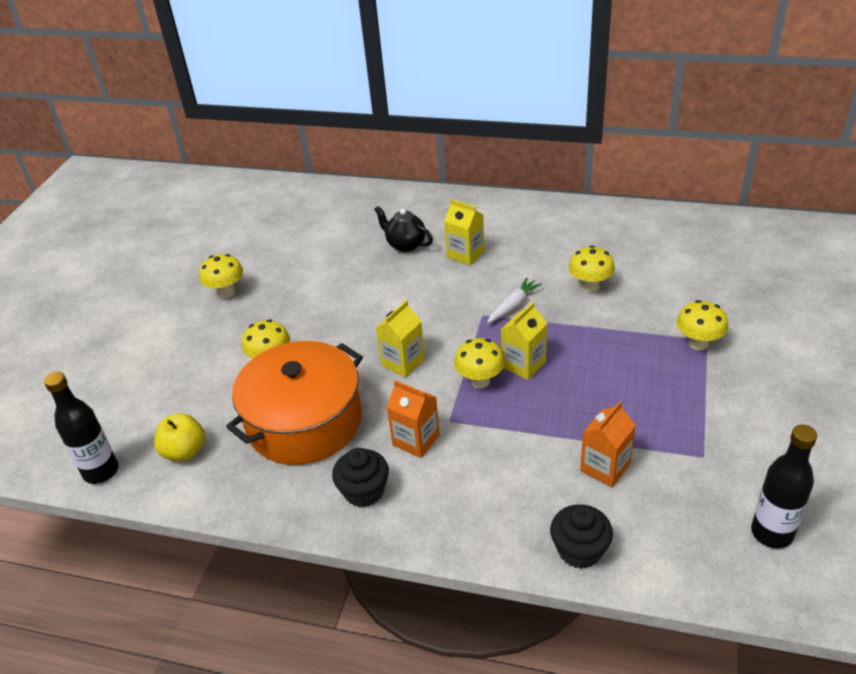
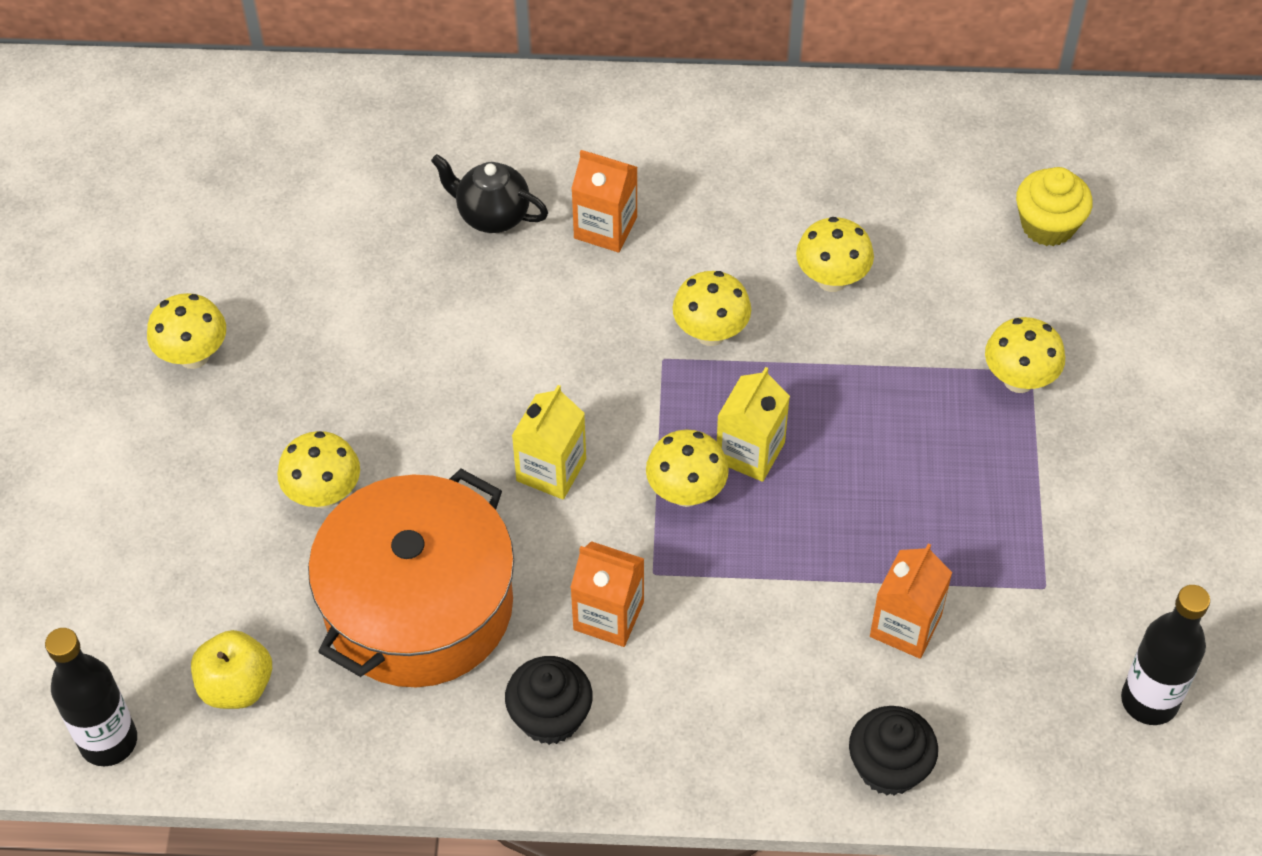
camera: 15 degrees left, 15 degrees up
yellow carton [444,199,485,265] -> orange carton [571,150,637,252]
white carrot [487,277,542,323] -> yellow mushroom [673,271,751,346]
none -> yellow cupcake [1016,167,1093,246]

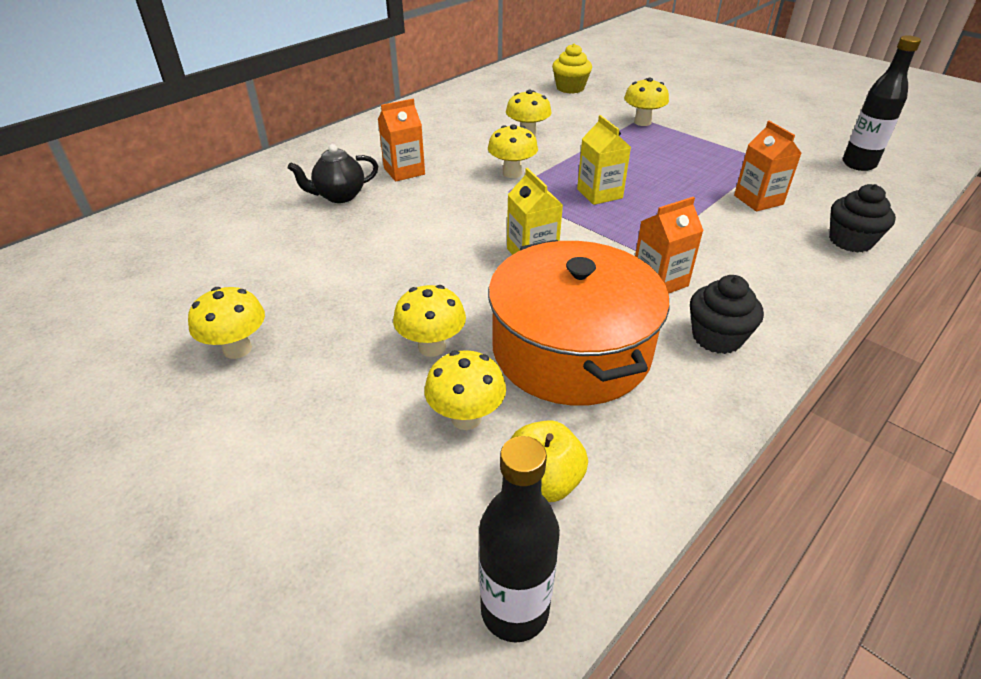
camera: 50 degrees left, 15 degrees down
yellow mushroom [646,429,729,507] -> yellow mushroom moved to [424,350,506,430]

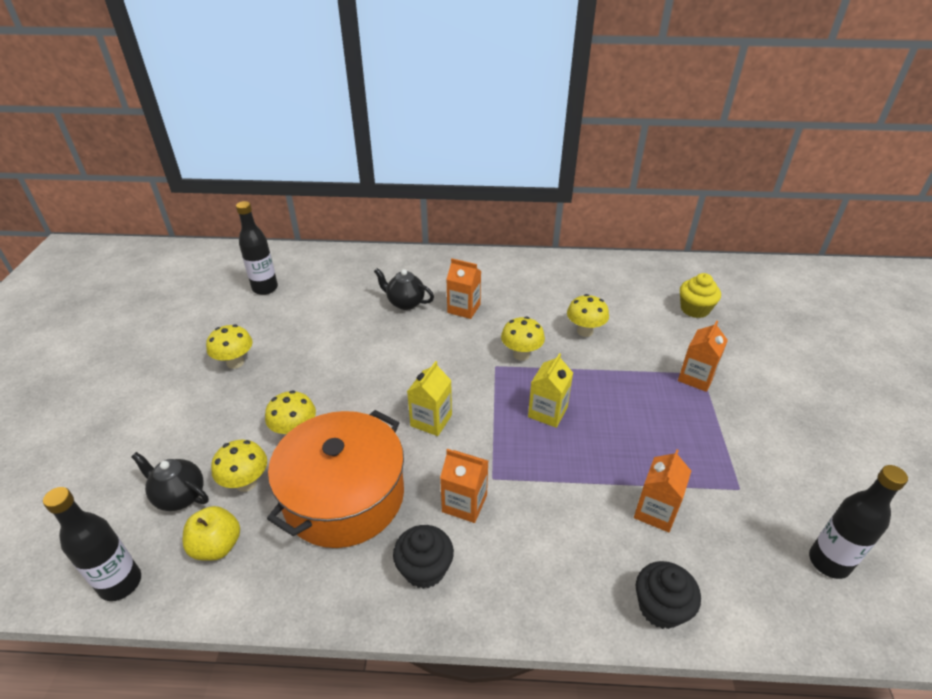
camera: 50 degrees right, 0 degrees up
yellow mushroom [624,77,669,126] -> orange carton [678,321,728,392]
none -> black teapot [131,452,209,511]
none -> black bottle [236,201,278,295]

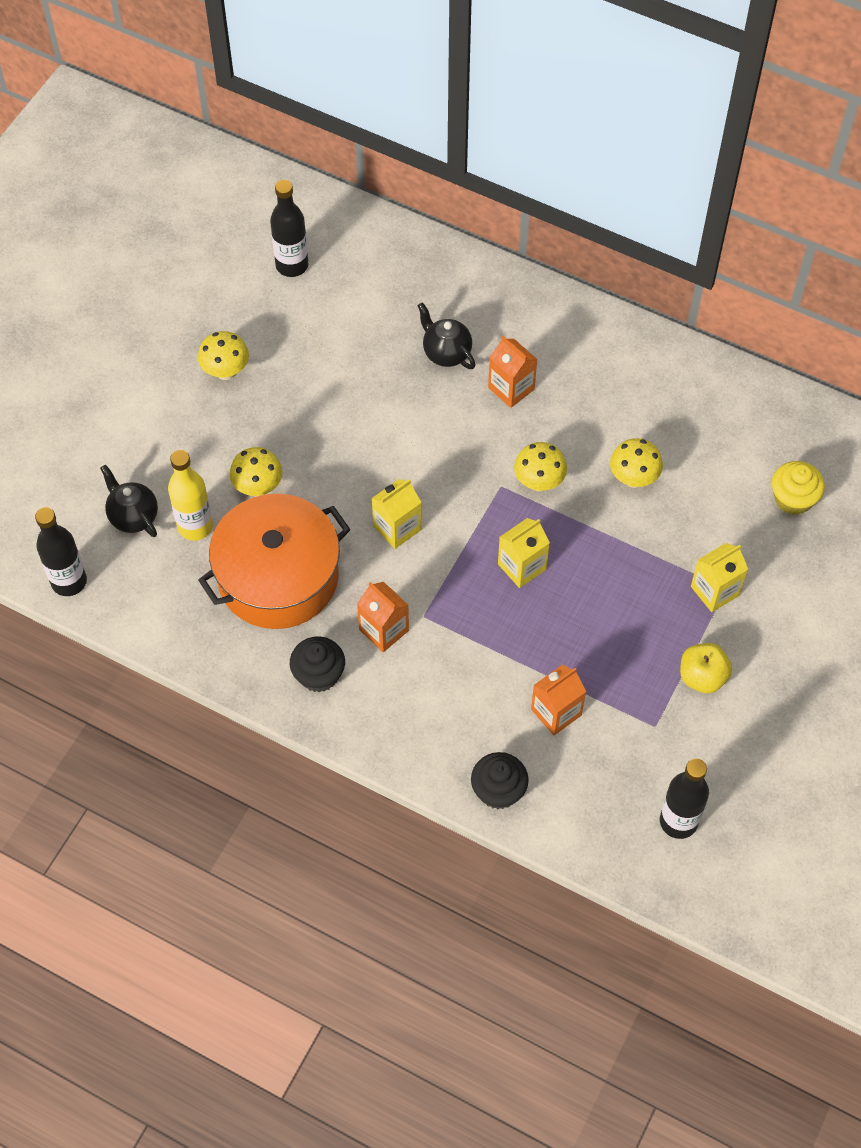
camera: 25 degrees right, 20 degrees up
yellow apple [183,506,240,561] -> yellow apple moved to [680,643,732,693]
yellow mushroom [211,440,267,492] -> yellow bottle [168,450,213,541]
orange carton [678,321,728,392] -> yellow carton [691,543,748,612]

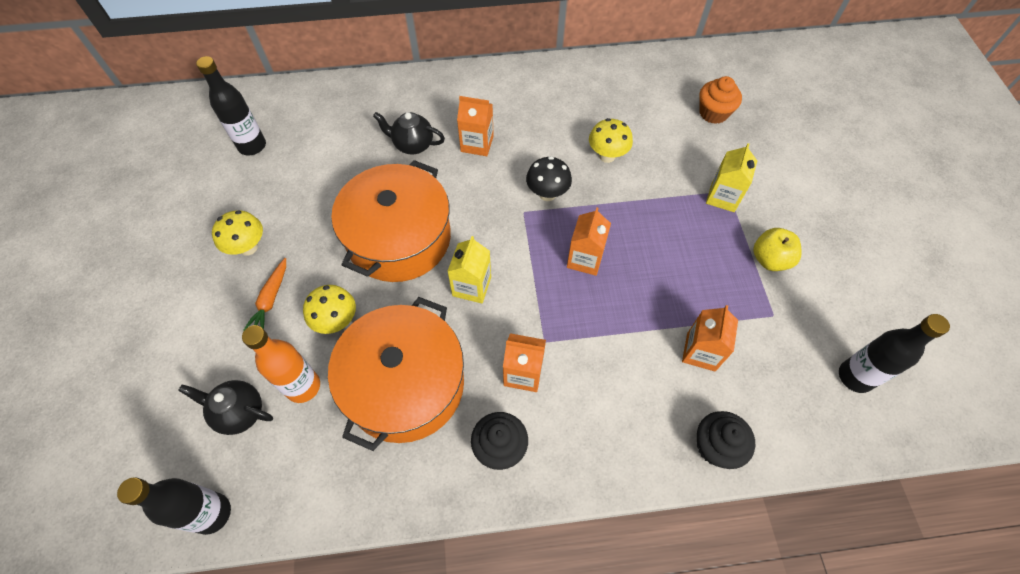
camera: 35 degrees left, 0 degrees up
yellow bottle [168,450,213,541] -> orange bottle [242,325,320,403]
yellow carton [498,518,550,588] -> orange carton [567,208,611,276]
yellow mushroom [514,442,567,491] -> black mushroom [526,156,572,201]
yellow cupcake [772,461,825,515] -> orange cupcake [699,76,742,124]
none -> orange carrot [243,258,286,331]
none -> orange pot [331,160,451,282]

